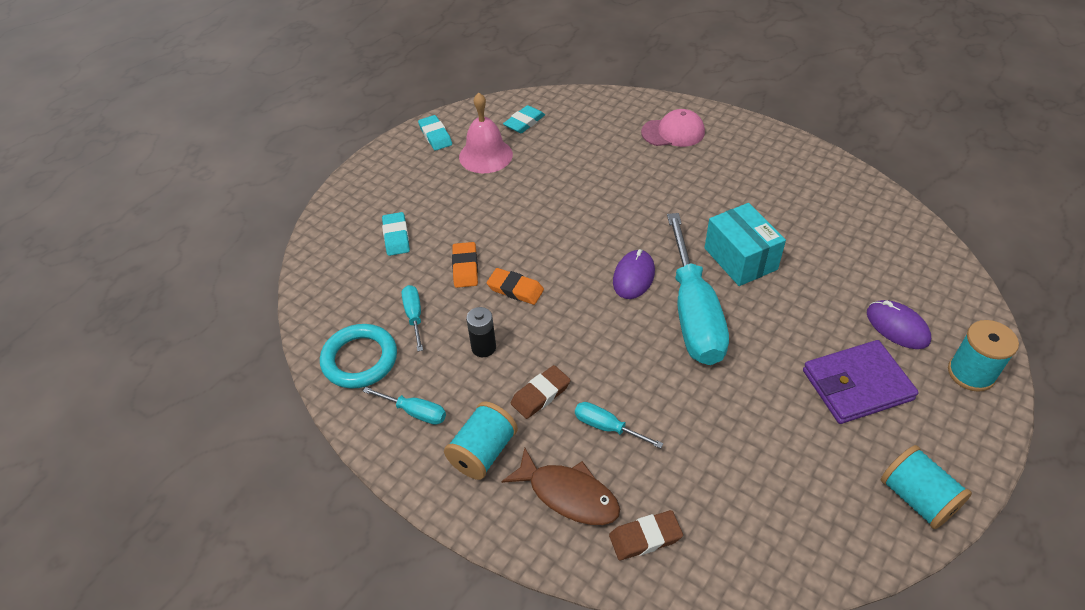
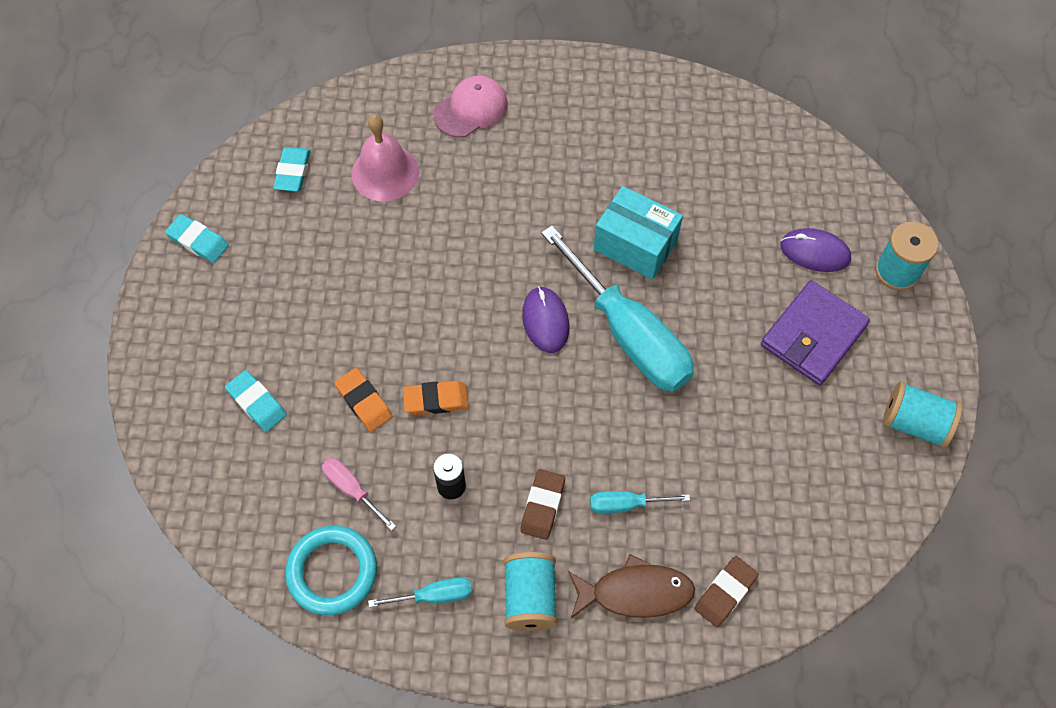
camera: 35 degrees left, 15 degrees up
turquoise screwdriver [402,285,423,352] -> pink screwdriver [322,458,396,531]
pink bell [459,93,513,173] -> pink bell moved to [351,115,419,202]

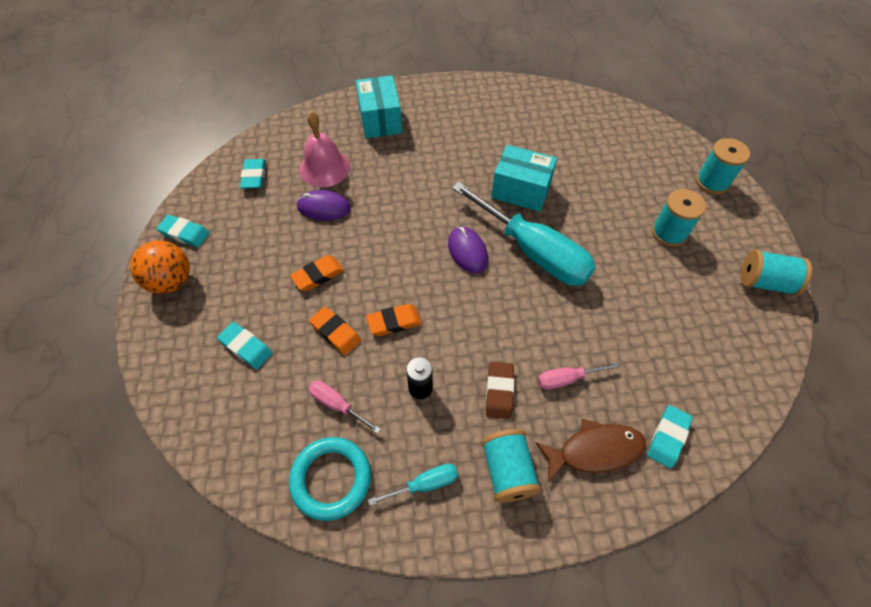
camera: 10 degrees left, 5 degrees down
pink cap [433,76,508,138] -> turquoise box [356,75,402,138]
turquoise screwdriver [590,491,690,514] -> pink screwdriver [538,362,619,390]
brown eraser [694,556,759,627] -> turquoise eraser [647,405,693,469]
purple wallet [761,280,870,385] -> turquoise spool [652,189,706,247]
purple mouse [780,228,851,272] -> purple mouse moved to [296,190,351,221]
none -> orange ball [130,241,190,294]
none -> orange eraser [290,255,344,291]

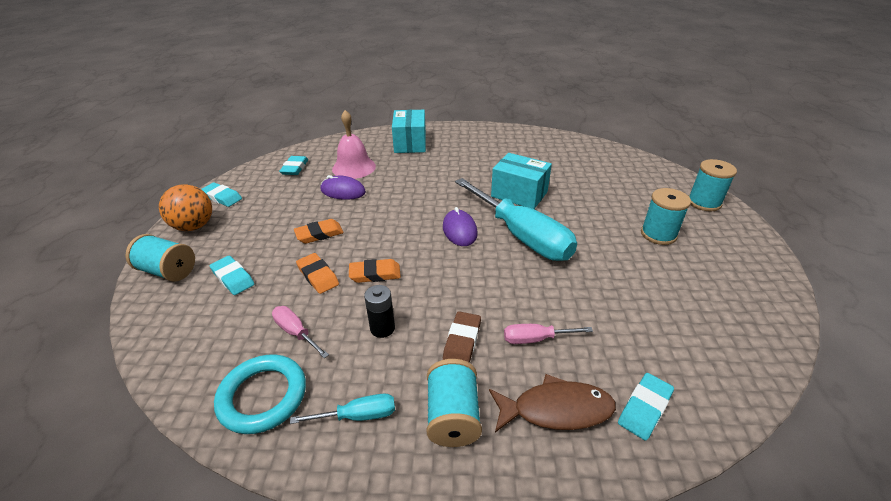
camera: 10 degrees right, 20 degrees down
turquoise spool [741,249,812,296] -> turquoise spool moved to [126,234,195,282]

